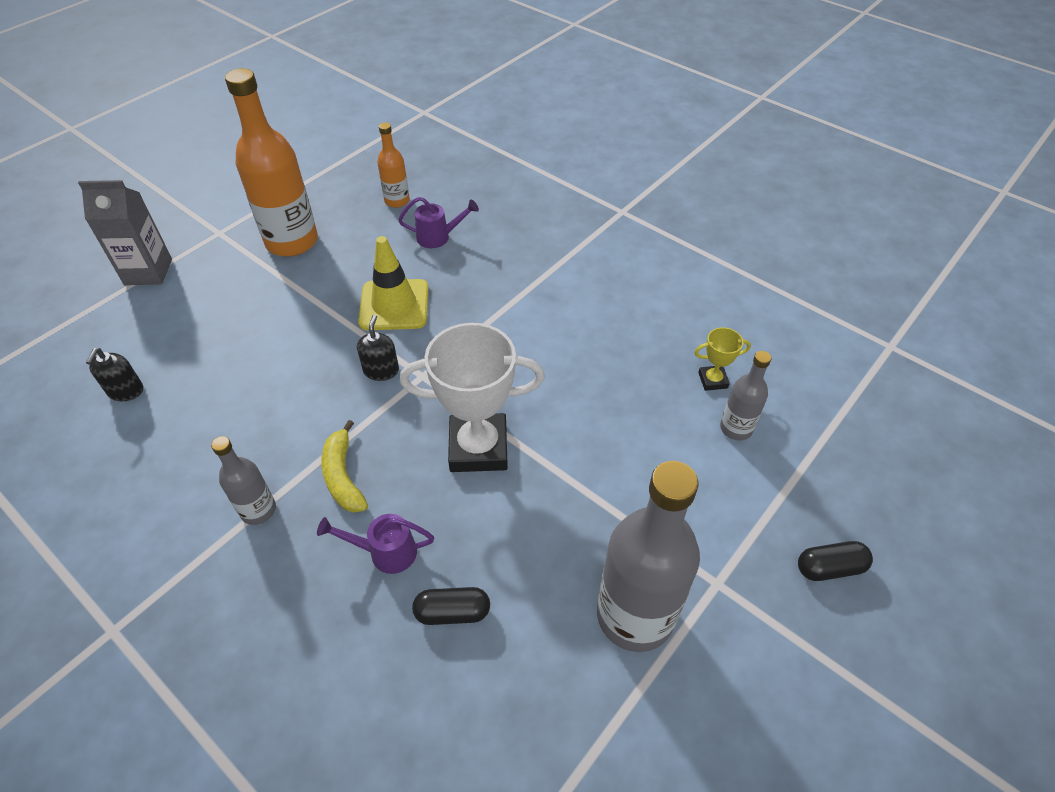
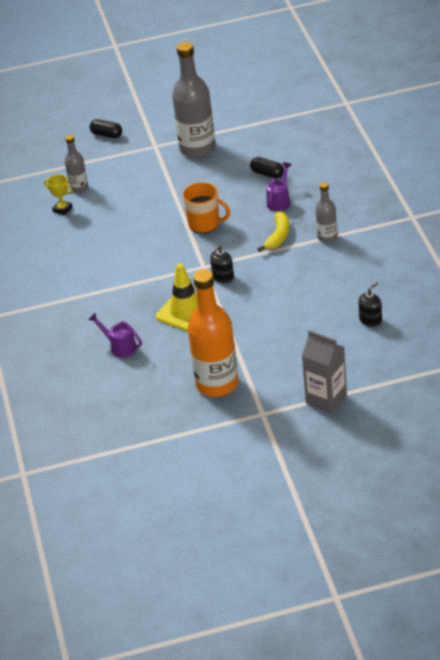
camera: 140 degrees left, 10 degrees down
purple watering can [317,514,434,574] -> purple watering can turned 105 degrees counterclockwise [266,162,292,212]
orange bottle [377,122,410,208] -> none
white trophy [400,323,545,472] -> orange mug [183,182,230,233]

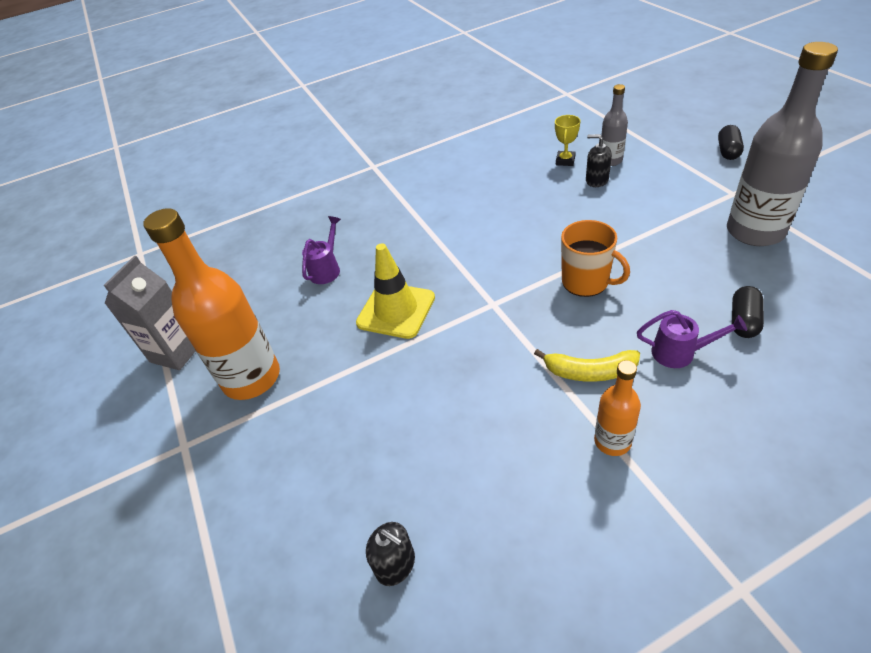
camera: 80 degrees right, 5 degrees up
orange mug [183,182,230,233] -> orange mug turned 60 degrees counterclockwise [561,220,630,297]
black soap dispenser [210,245,234,283] -> black soap dispenser moved to [586,134,612,187]
grey carton [302,330,347,413] -> grey carton moved to [104,256,196,370]
grey bottle [315,182,337,243] -> orange bottle [594,360,641,456]

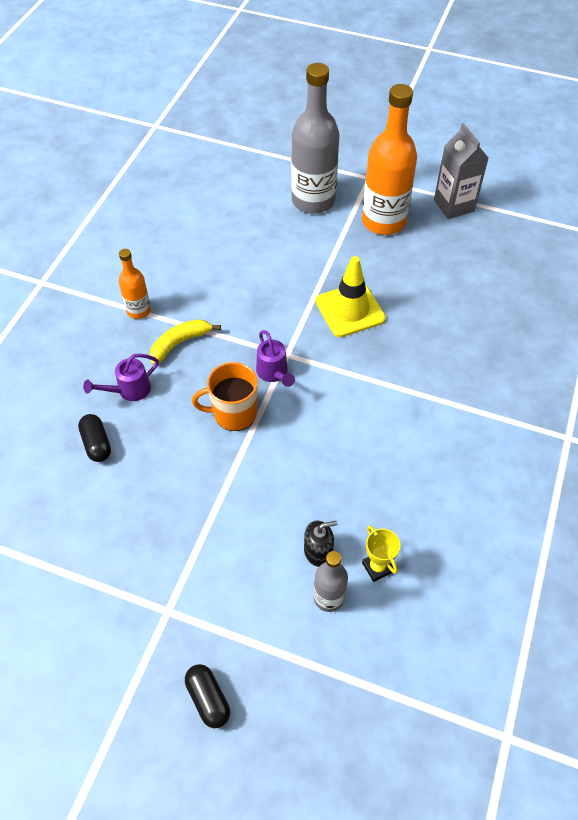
camera: 130 degrees right, 10 degrees up
purple watering can [302,216,341,284] -> purple watering can moved to [256,330,295,387]
black soap dispenser [366,522,415,586] -> none
grey bottle [727,42,838,246] -> grey bottle moved to [291,63,339,214]

